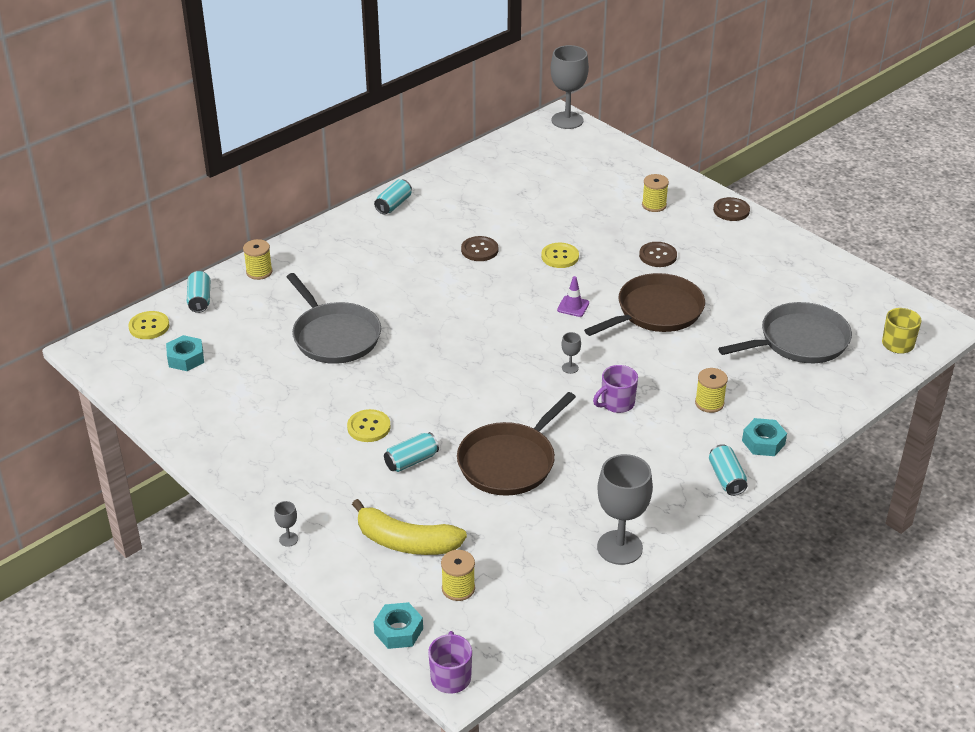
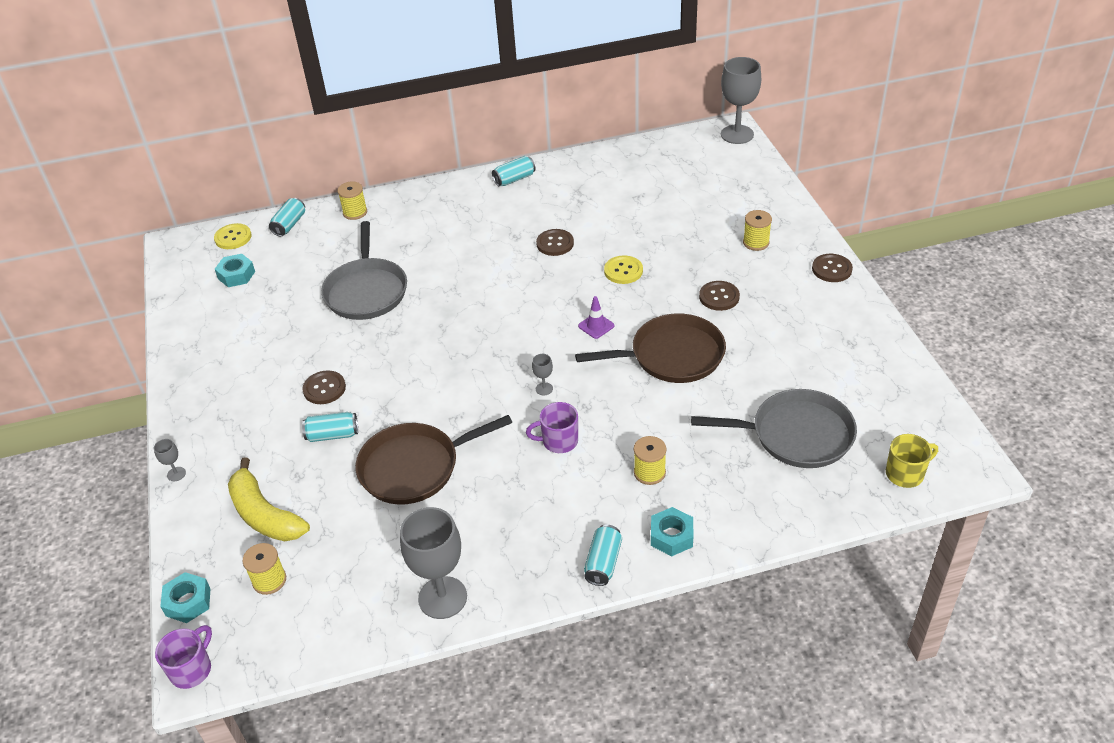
camera: 30 degrees right, 5 degrees up
yellow button [347,409,391,442] -> brown button [302,370,346,404]

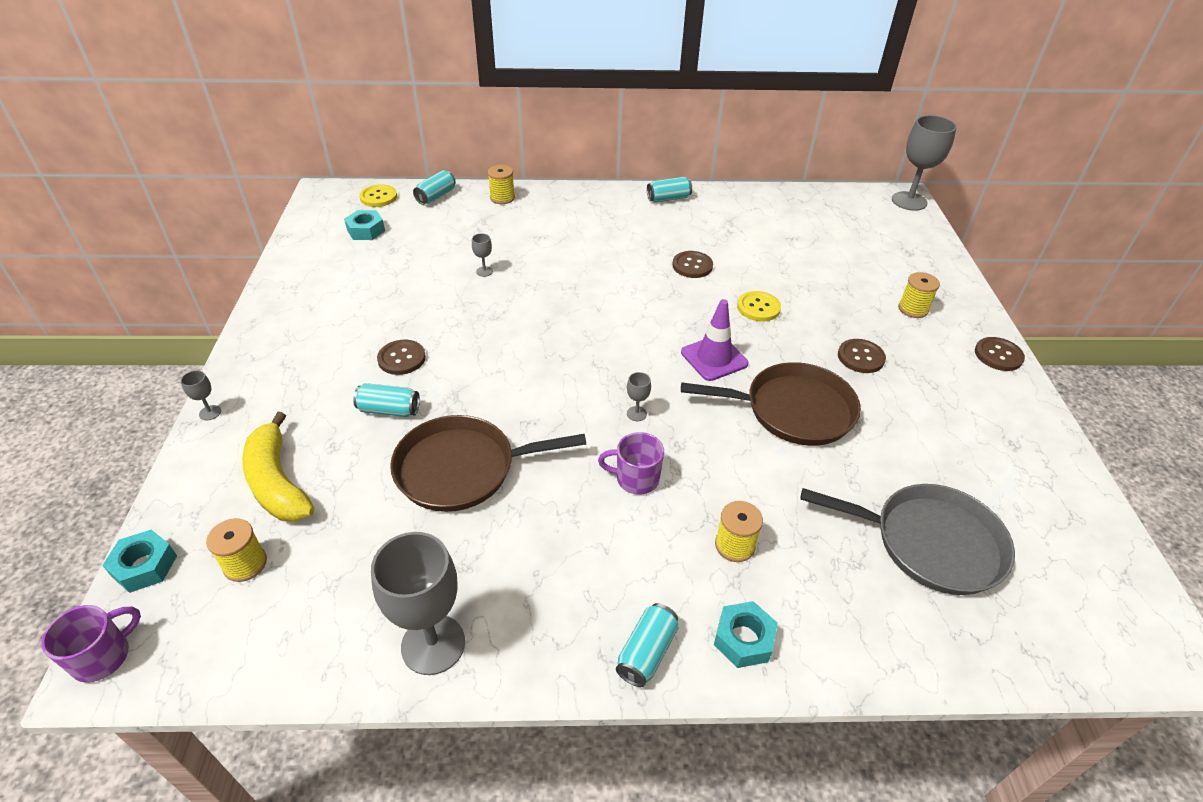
camera: 10 degrees right, 0 degrees up
grey pan [321,221,407,320] -> grey goblet [472,233,493,277]
purple traffic cone [578,296,615,339] -> purple traffic cone [681,299,748,381], size x1.65
yellow mug [886,434,938,488] -> none

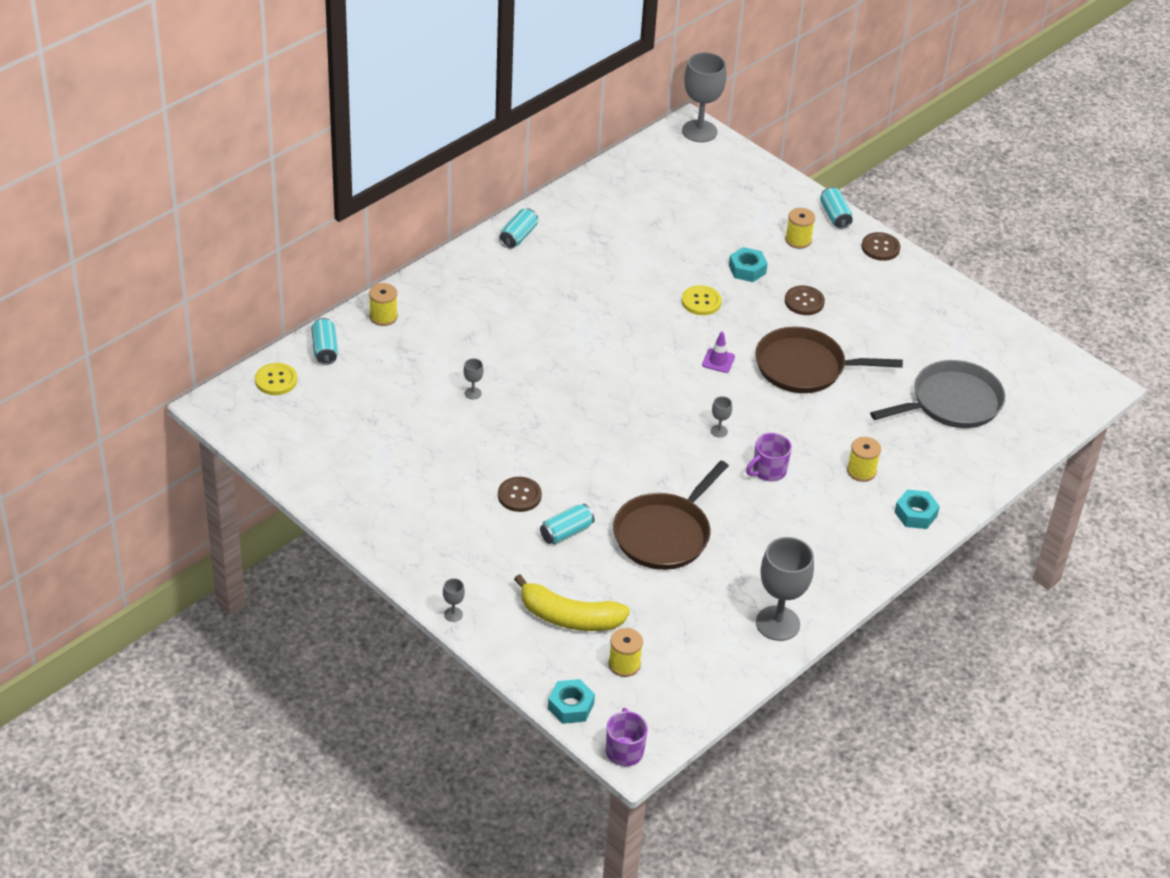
camera: 45 degrees left, 0 degrees up
turquoise nut [344,210,385,240] -> turquoise nut moved to [729,247,768,282]
turquoise can [616,603,679,687] -> turquoise can moved to [820,187,853,229]
brown button [672,251,713,278] -> none
purple traffic cone [681,299,748,381] -> purple traffic cone [702,332,735,373], size x0.61
brown pan [681,362,861,446] -> brown pan turned 135 degrees counterclockwise [755,326,903,393]

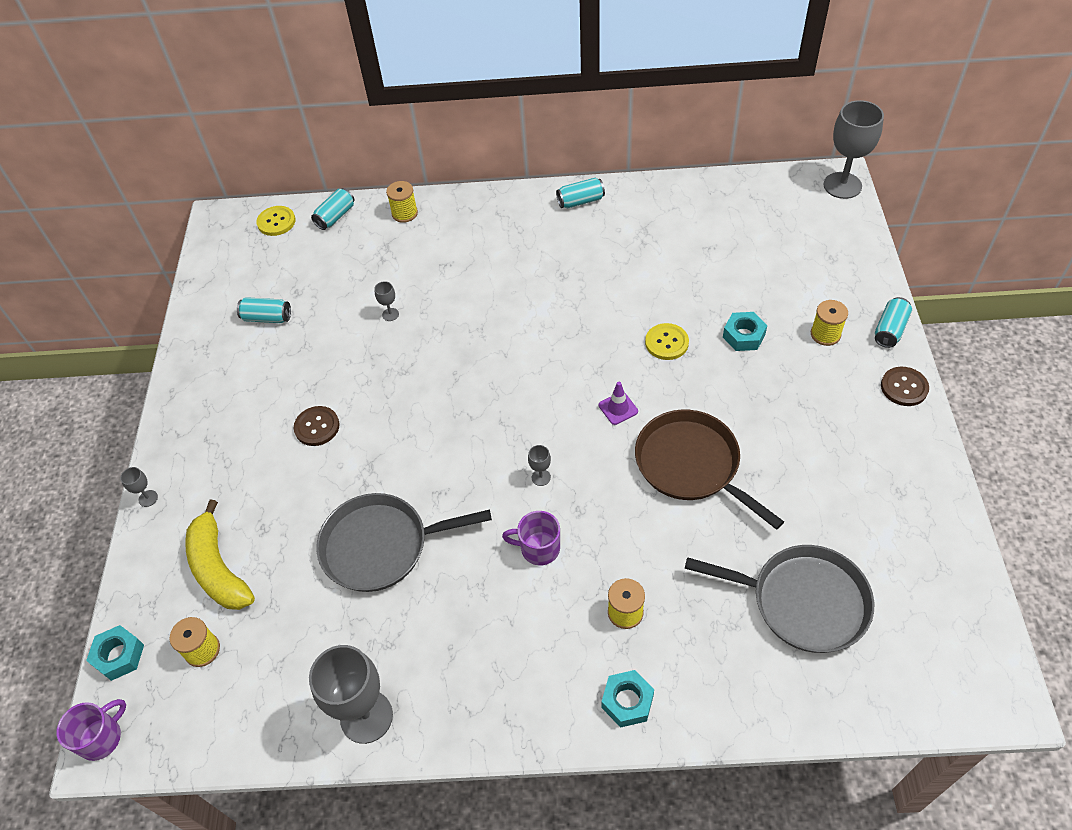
camera: 50 degrees right, 10 degrees up
turquoise can [540,504,594,544] -> turquoise can moved to [237,297,291,323]
brown pan [613,461,729,570] -> grey pan [316,493,492,592]
brown button [785,285,825,315] -> none

